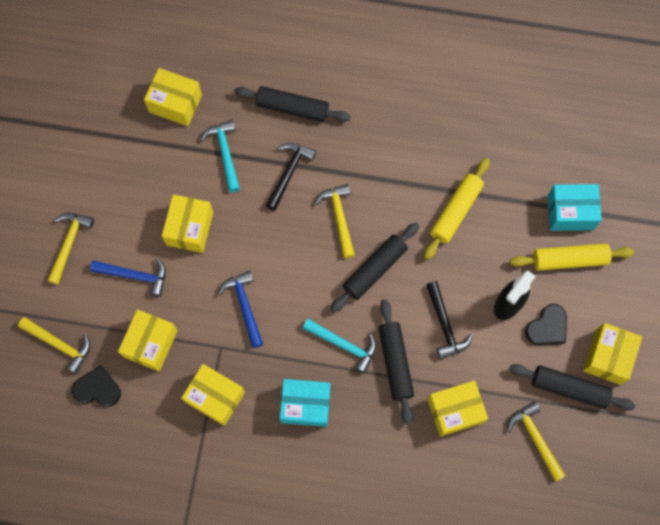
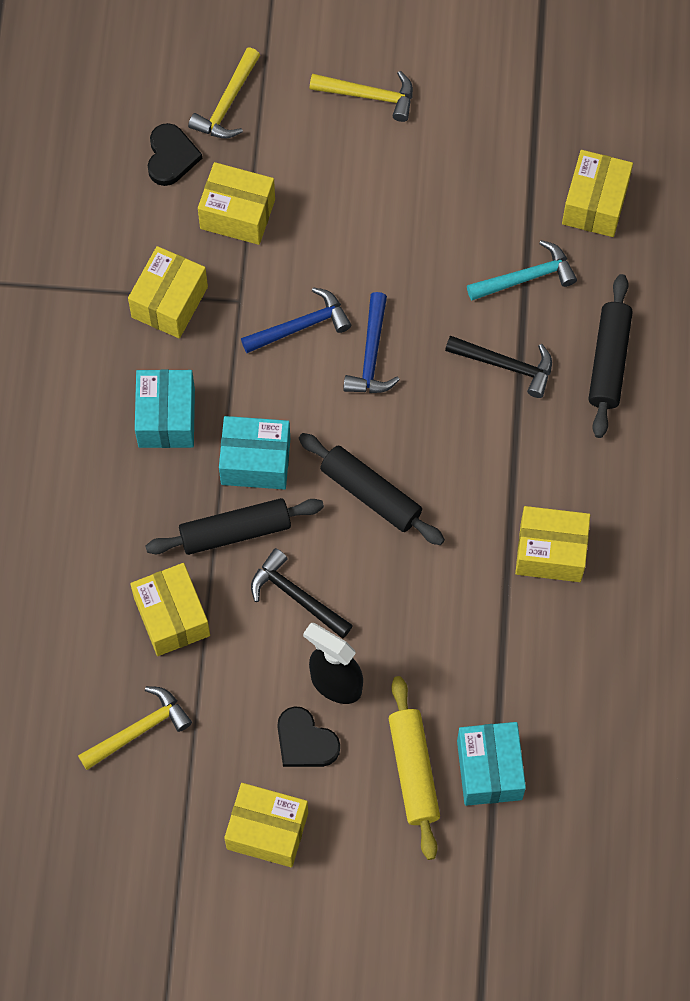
camera: 85 degrees right, 5 degrees down
blue hammer [90,258,166,297] -> blue hammer moved to [343,292,400,393]
yellow box [162,194,213,253] -> yellow box moved to [515,506,590,582]
turquoise hammer [302,319,376,374] -> turquoise box [219,416,290,490]
yellow hammer [315,184,355,258] -> none
yellow rolling pin [424,158,490,260] -> none
black hammer [426,281,473,359] -> black hammer turned 60 degrees clockwise [251,548,353,638]
black rolling pin [509,364,635,410] -> none

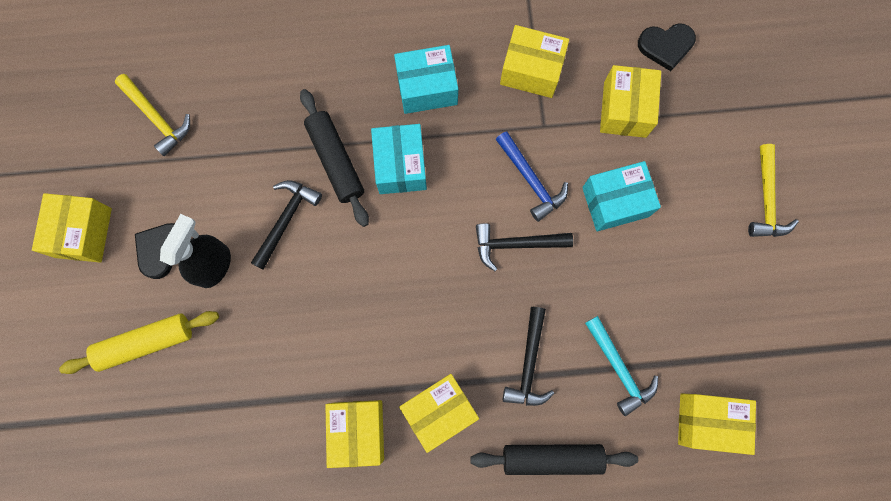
camera: 80 degrees right, 10 degrees up
yellow box [130,563,210,656] -> yellow box moved to [399,374,479,453]
yellow hammer [188,48,260,138] -> none
black rolling pin [299,433,445,545] -> none
blue hammer [343,292,400,393] -> black hammer [476,223,573,271]
turquoise box [457,722,526,806] -> turquoise box moved to [582,161,661,231]

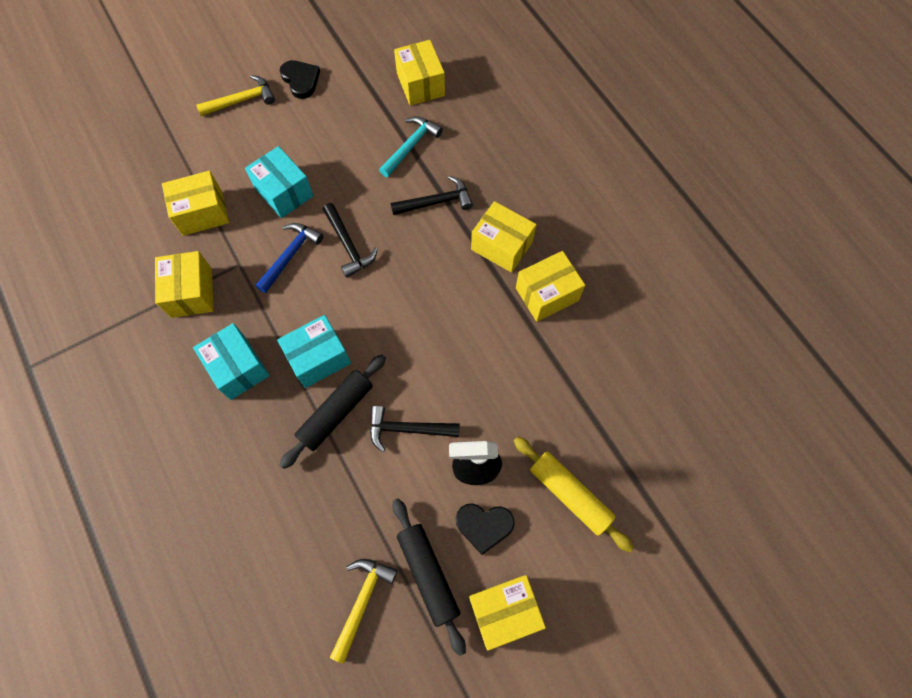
camera: 115 degrees left, 10 degrees down
black rolling pin [471,444,638,475] -> black rolling pin moved to [392,498,466,656]
black heart [638,23,696,71] -> black heart moved to [280,60,320,99]

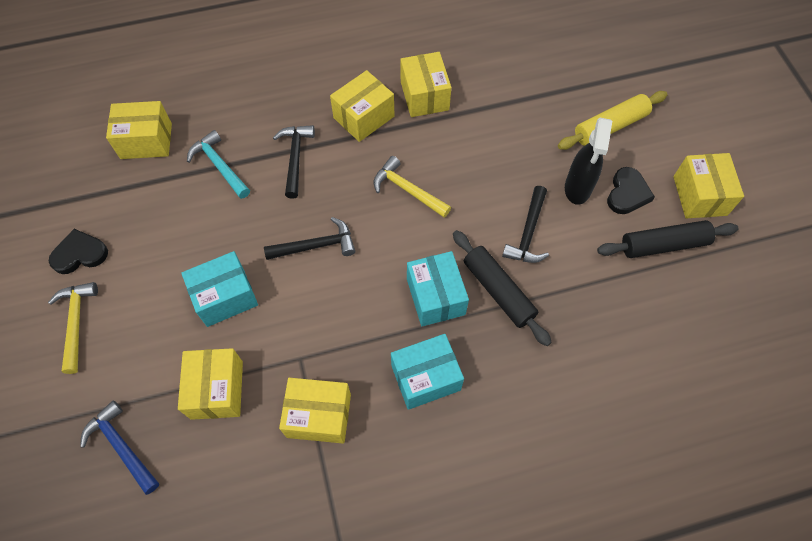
camera: 75 degrees left, 5 degrees down
blue hammer [255,223,323,293] -> blue hammer moved to [80,401,159,495]
yellow hammer [330,559,398,664] -> yellow hammer moved to [374,156,451,218]

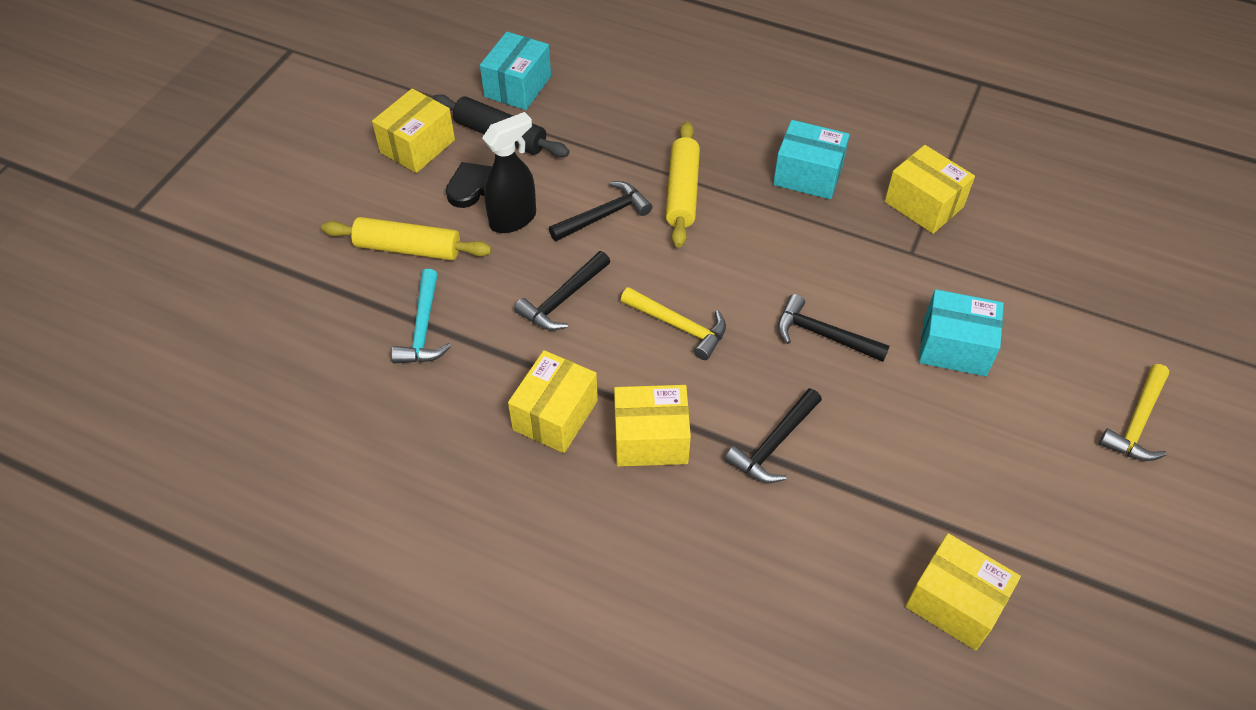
camera: 140 degrees left, 10 degrees down
black heart [49,229,108,274] -> none
blue hammer [80,401,159,495] -> none
yellow box [178,348,243,420] -> none
turquoise hammer [187,130,250,199] -> turquoise hammer moved to [391,269,451,363]
yellow hammer [374,156,451,218] -> yellow hammer turned 45 degrees counterclockwise [621,287,726,360]
turquoise box [407,251,469,326] -> turquoise box moved to [480,32,551,110]
black rolling pin [453,230,552,346] -> yellow rolling pin [666,122,700,248]
none -> black hammer [514,251,610,331]

